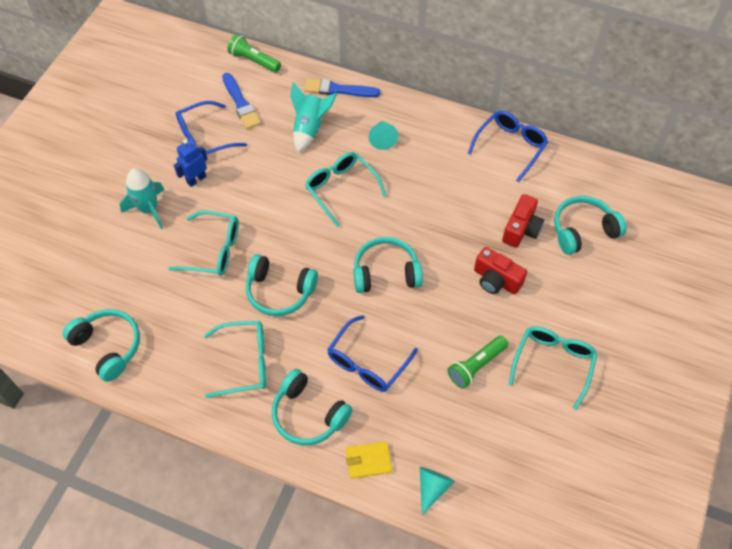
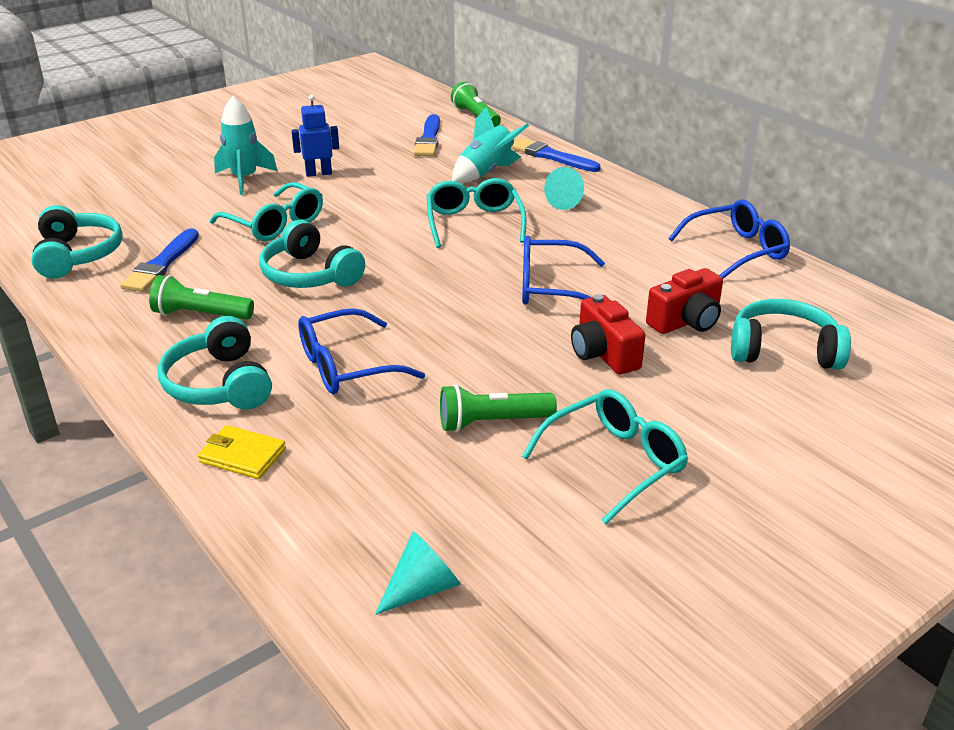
camera: 30 degrees right, 25 degrees down
blue glasses [176,101,247,154] -> blue glasses moved to [522,235,605,305]
turquoise glasses [204,321,266,398] -> green flashlight [149,275,254,320]
turquoise headphones [354,237,423,293] -> none
turquoise cone [420,467,455,515] -> turquoise cone moved to [375,531,461,615]
none -> blue brush [120,228,199,292]

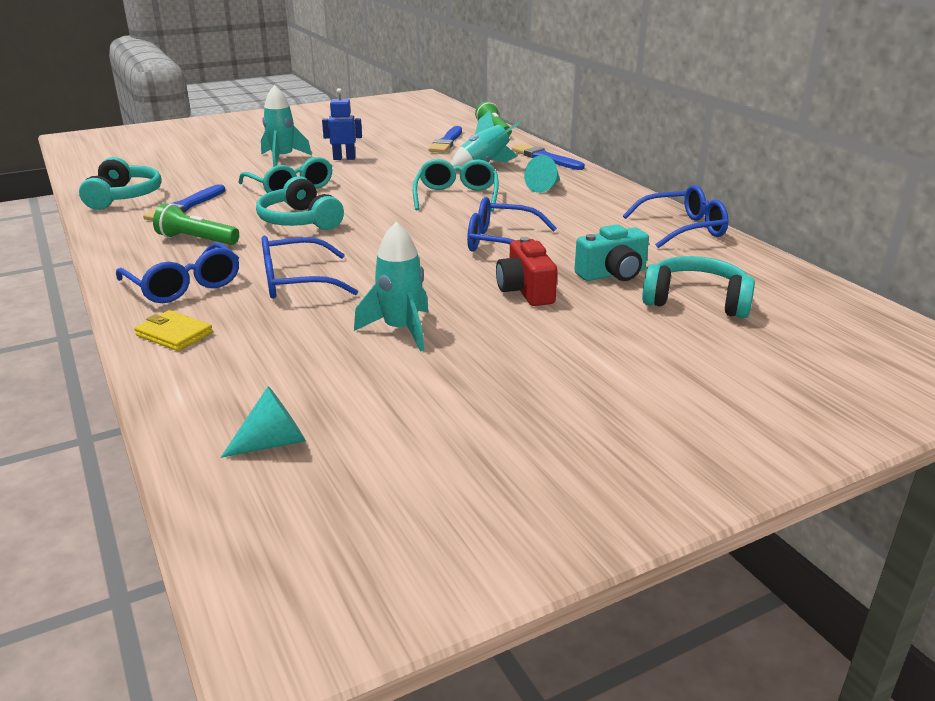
camera: 10 degrees right, 5 degrees down
turquoise headphones [158,316,272,410] -> blue glasses [116,242,239,303]
green flashlight [440,384,557,432] -> turquoise rocket [354,222,428,352]
turquoise glasses [522,389,688,524] -> none
red camera [646,268,723,334] -> turquoise camera [574,224,649,281]

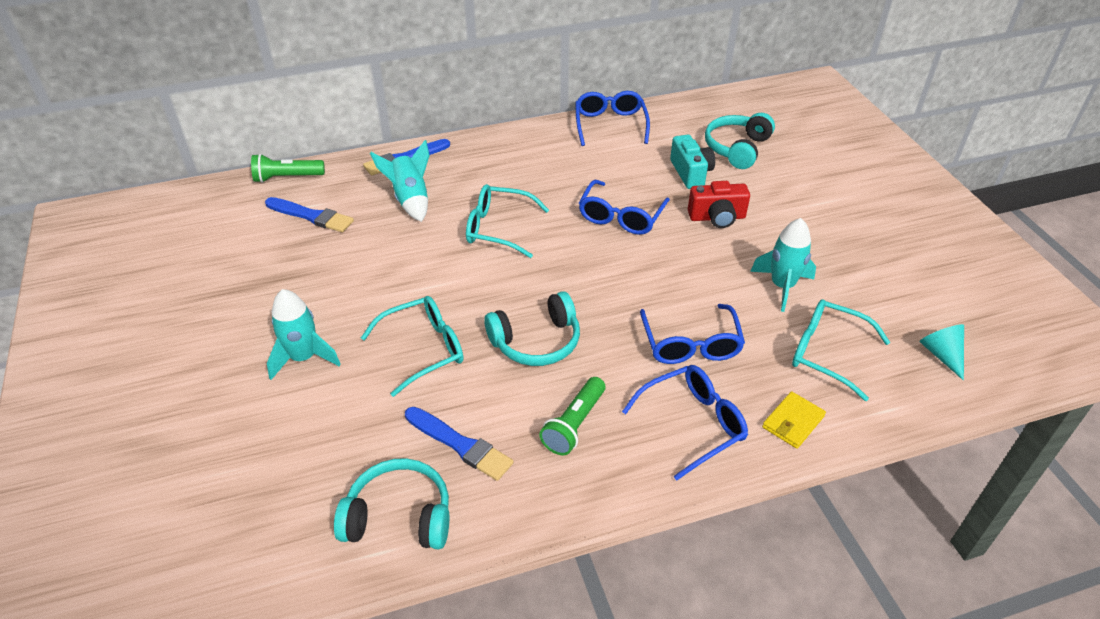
camera: 80 degrees left, 15 degrees up
blue robot [322,88,362,160] -> none
turquoise cone [524,155,560,193] -> none
none -> turquoise glasses [792,299,890,401]

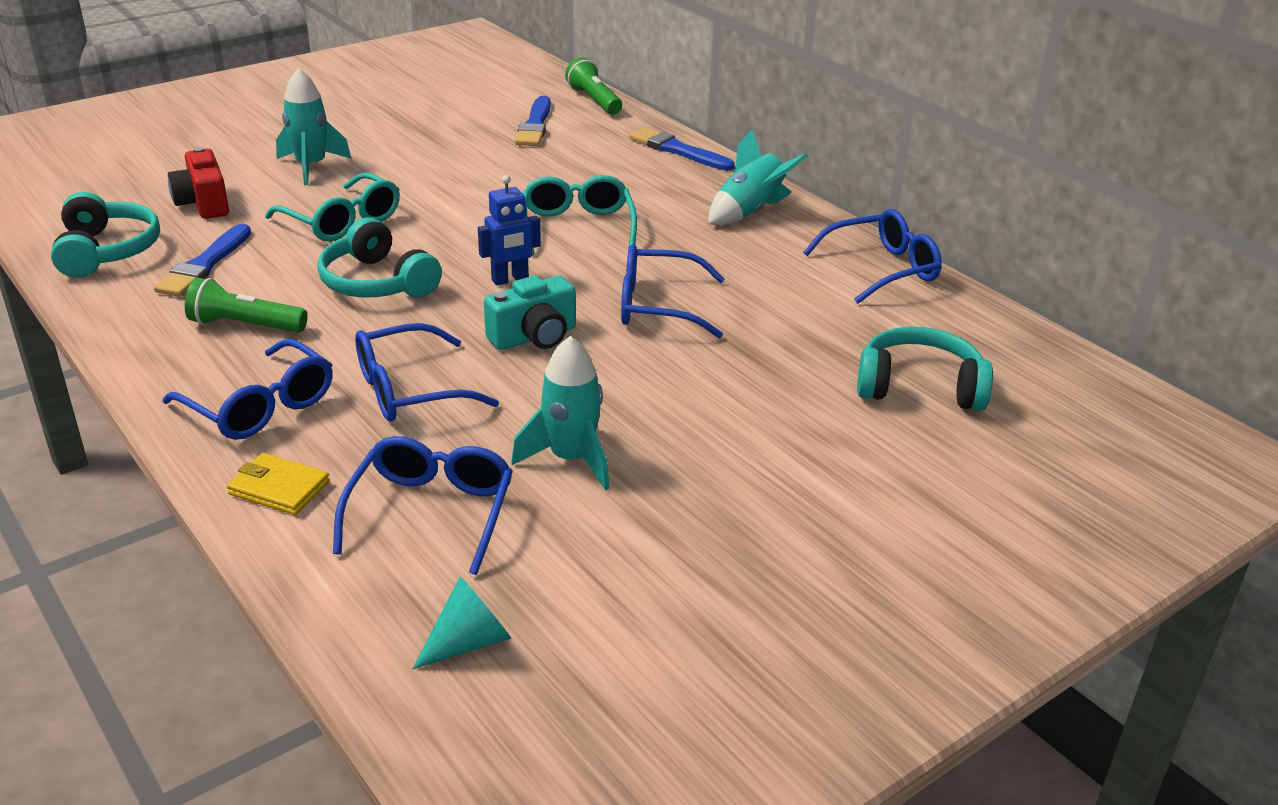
camera: 70 degrees right, 10 degrees down
turquoise rocket [370,140,430,222] -> turquoise rocket moved to [709,129,808,225]
turquoise camera [670,134,715,189] -> turquoise camera moved to [484,276,576,350]
red camera [688,181,750,228] -> red camera moved to [168,147,229,219]
turquoise glasses [792,299,890,401] -> blue glasses [333,436,513,575]
none -> blue robot [478,175,541,286]

